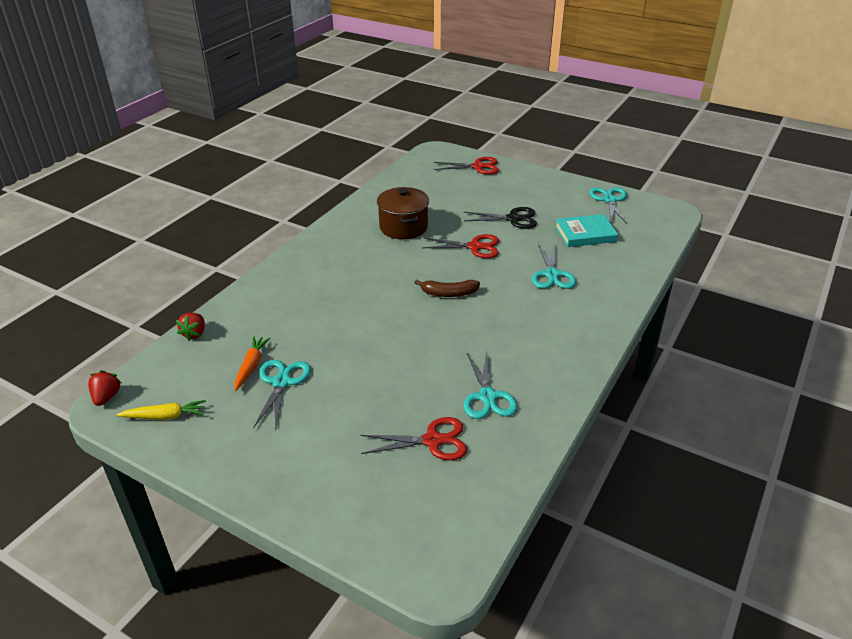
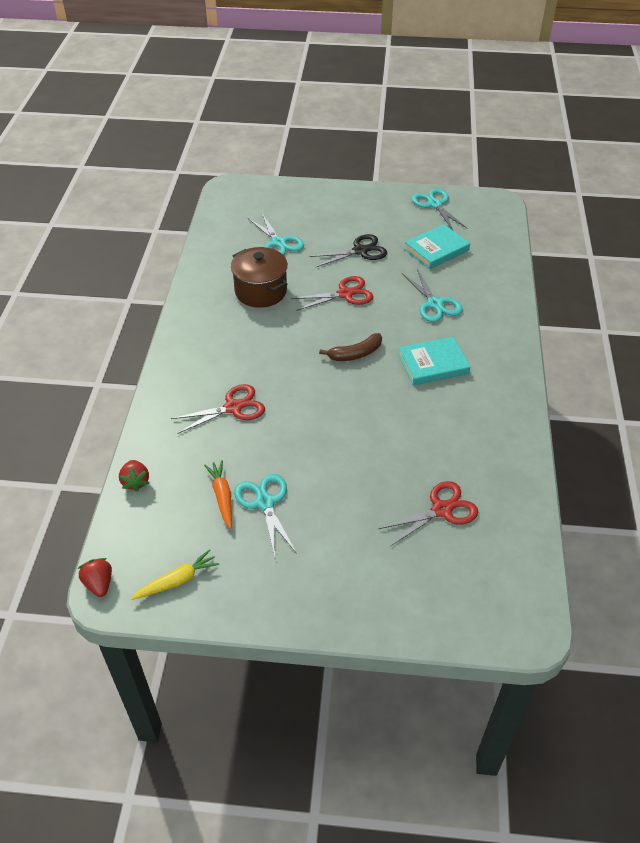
camera: 25 degrees left, 10 degrees up
red scissors [434,157,499,175] -> red scissors moved to [171,384,265,434]
turquoise scissors [463,351,517,419] -> turquoise scissors moved to [249,214,304,255]
none -> turquoise book [398,337,470,386]

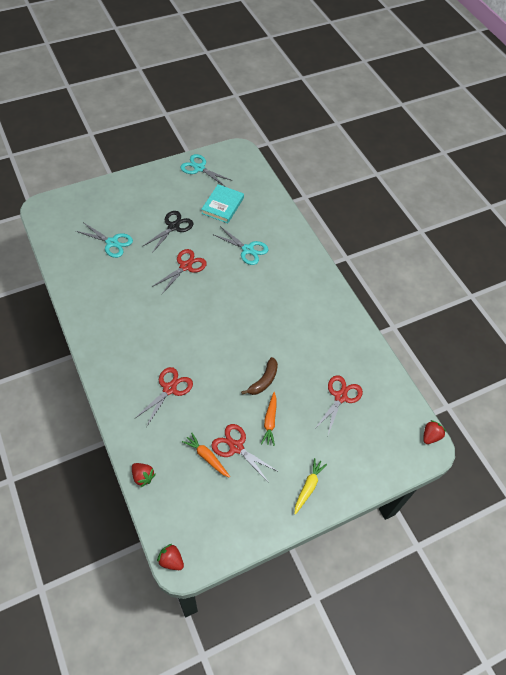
camera: 35 degrees left, 10 degrees up
yellow carrot [131,549,219,600] -> yellow carrot moved to [294,458,327,515]
brown pot [231,247,288,308] -> none
turquoise scissors [234,474,297,557] -> red scissors [211,424,279,483]
brown banana [319,333,382,361] -> brown banana moved to [241,357,278,395]
turquoise book [398,337,470,386] -> none
none -> orange carrot [261,392,277,446]
none -> red strawberry [423,420,446,444]

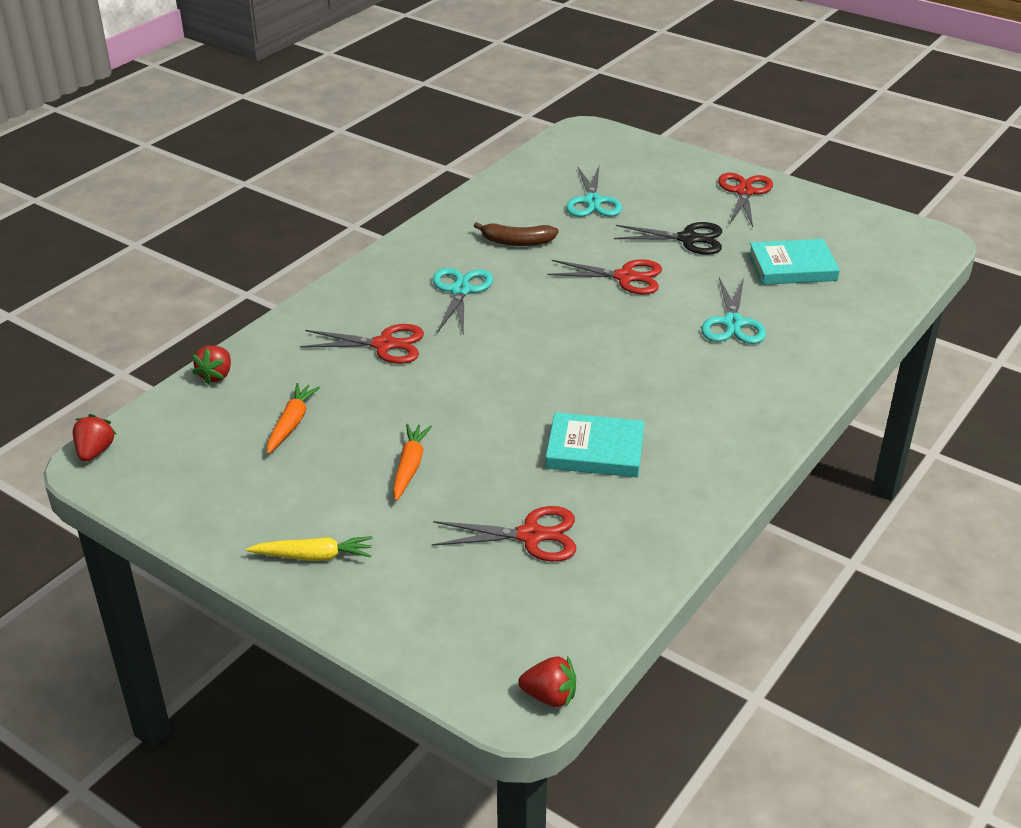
camera: 65 degrees right, 20 degrees down
turquoise scissors [180,154,233,187] -> turquoise scissors moved to [433,268,493,335]
red scissors [211,424,279,483] -> red scissors moved to [718,173,773,227]
brown banana [241,357,278,395] -> brown banana moved to [474,222,558,246]
orange carrot [261,392,277,446] -> orange carrot turned 120 degrees clockwise [393,424,432,501]
none -> turquoise book [545,412,644,477]

